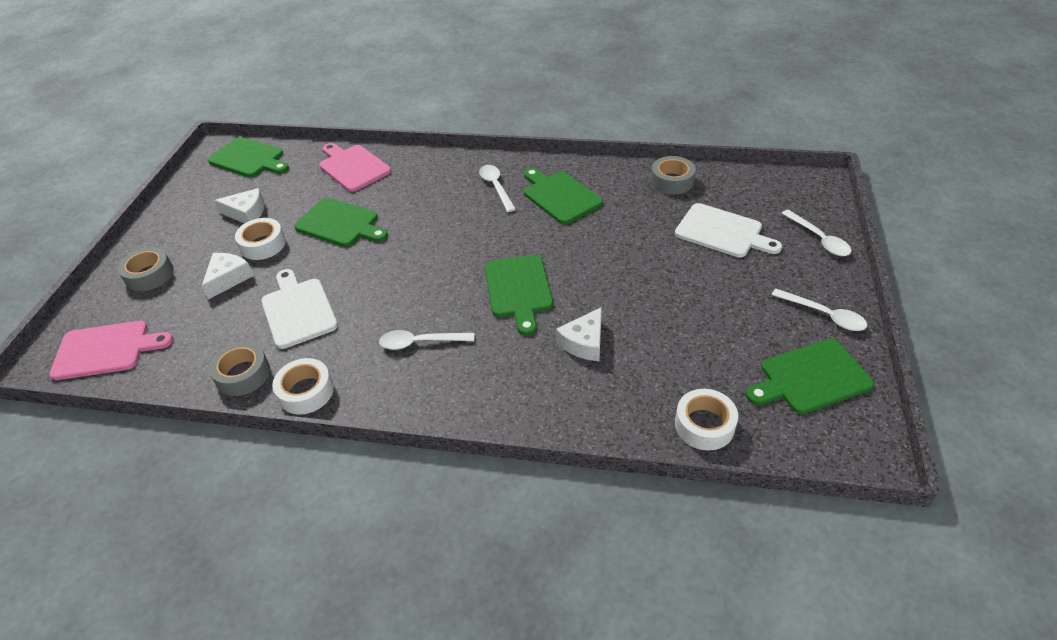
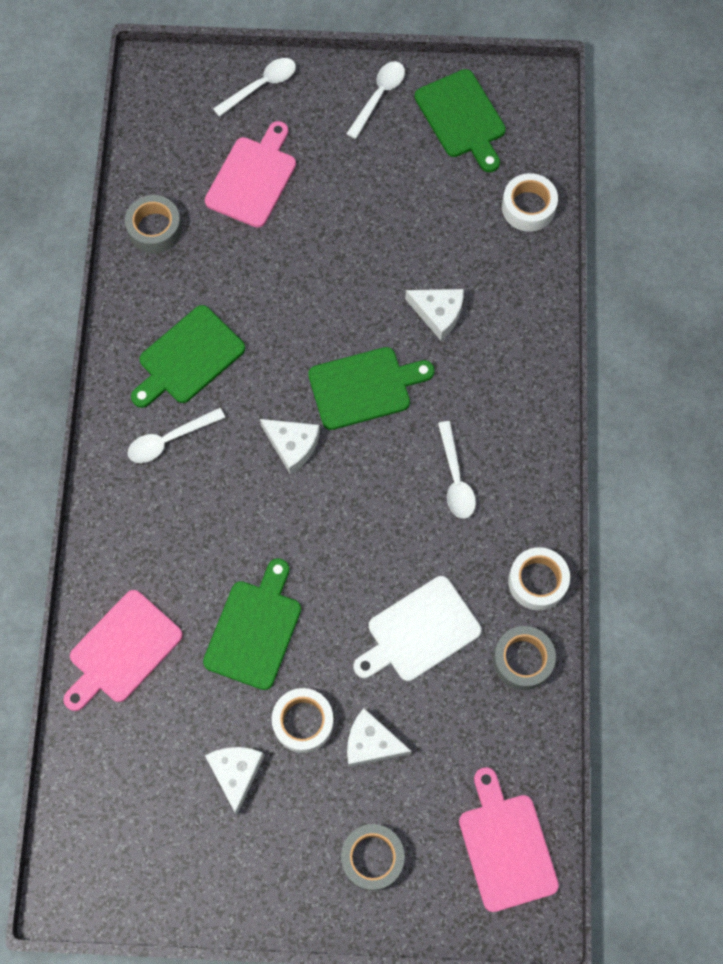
camera: 100 degrees left, 25 degrees up
green cutting board [208,137,289,177] -> none
white cutting board [675,203,782,258] -> pink cutting board [205,121,296,228]
none -> white cheese [260,419,320,475]

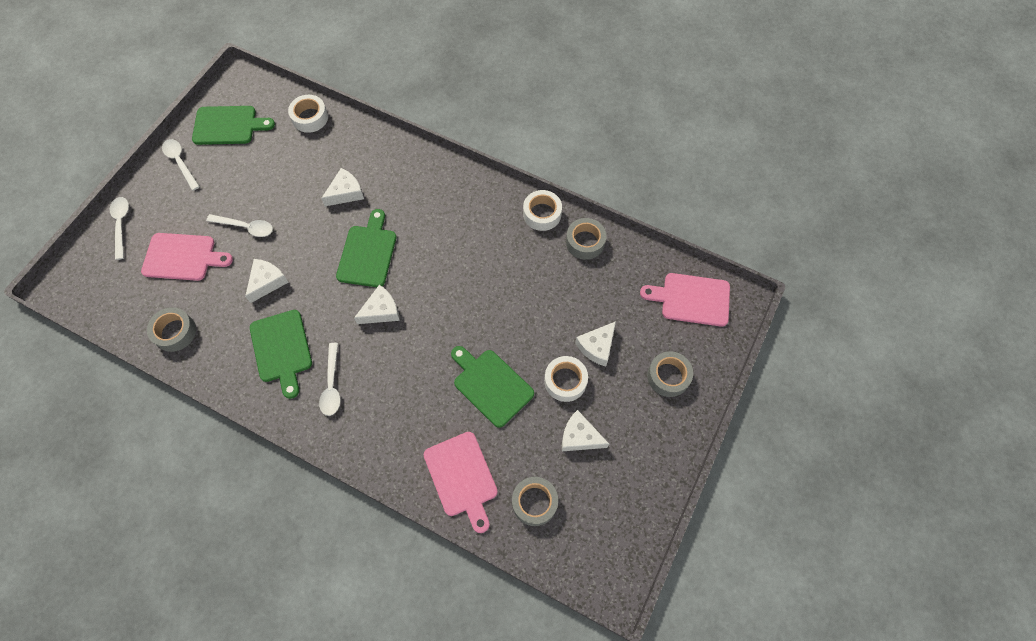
camera: 65 degrees left, 5 degrees down
pink cutting board [205,121,296,228] -> pink cutting board turned 135 degrees clockwise [141,233,233,281]
white cutting board [354,576,481,681] -> none
white spoon [438,421,476,518] -> white spoon moved to [206,214,273,237]
none -> white cheese [245,259,289,303]
none -> grey tape [512,477,558,526]

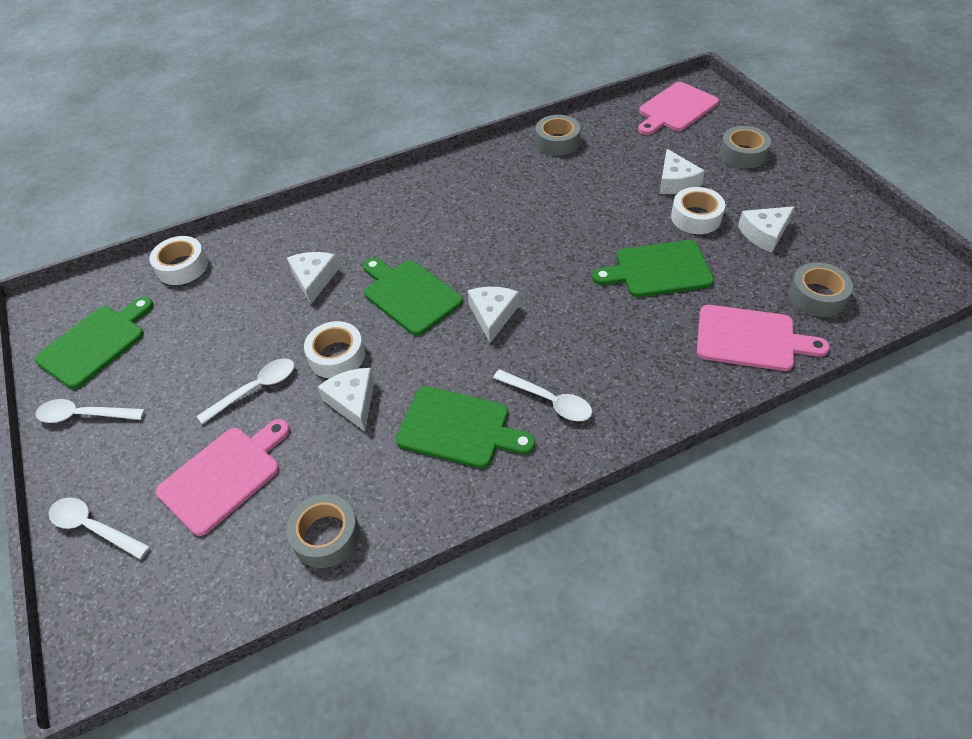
camera: 50 degrees left, 15 degrees down
white tape [523,190,562,231] -> white tape moved to [304,321,365,379]

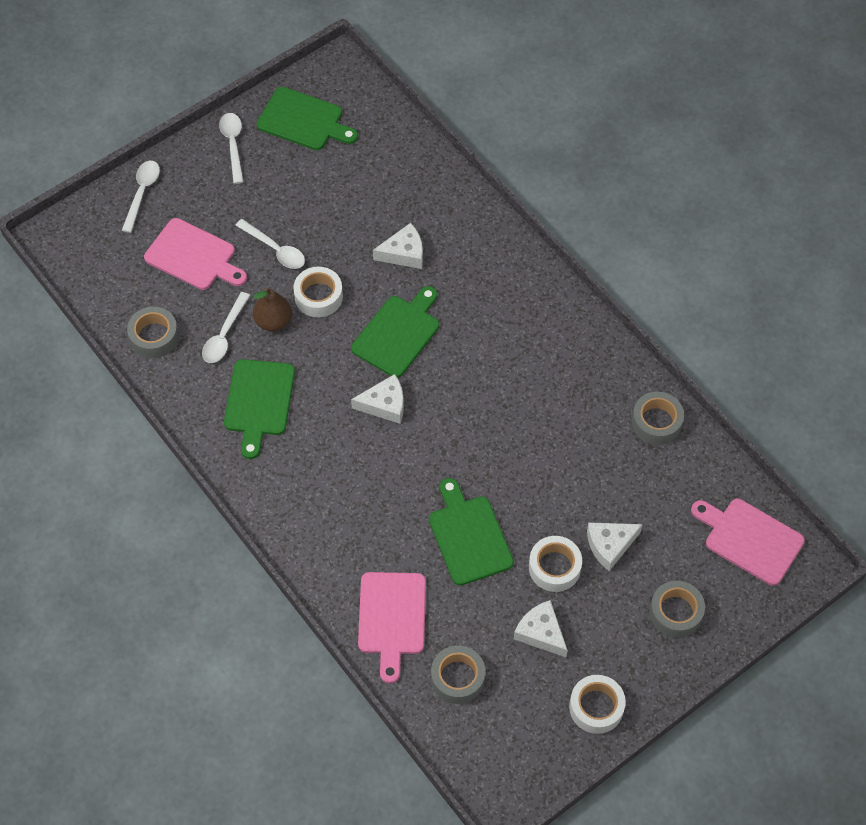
camera: 75 degrees right, 10 degrees up
white tape [149,236,208,285] -> white tape moved to [569,675,626,734]
white cheese [318,368,375,431] -> brown pear [253,288,292,331]
white spoon [493,369,592,421] -> white spoon moved to [202,292,250,363]

